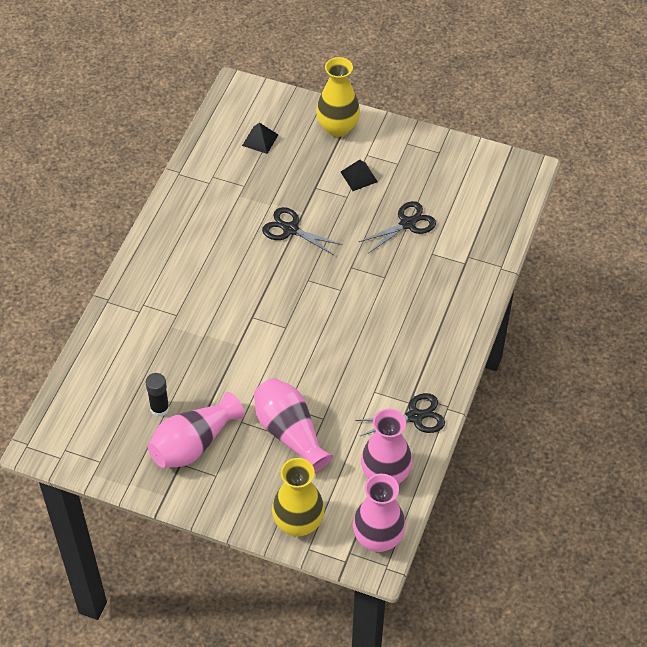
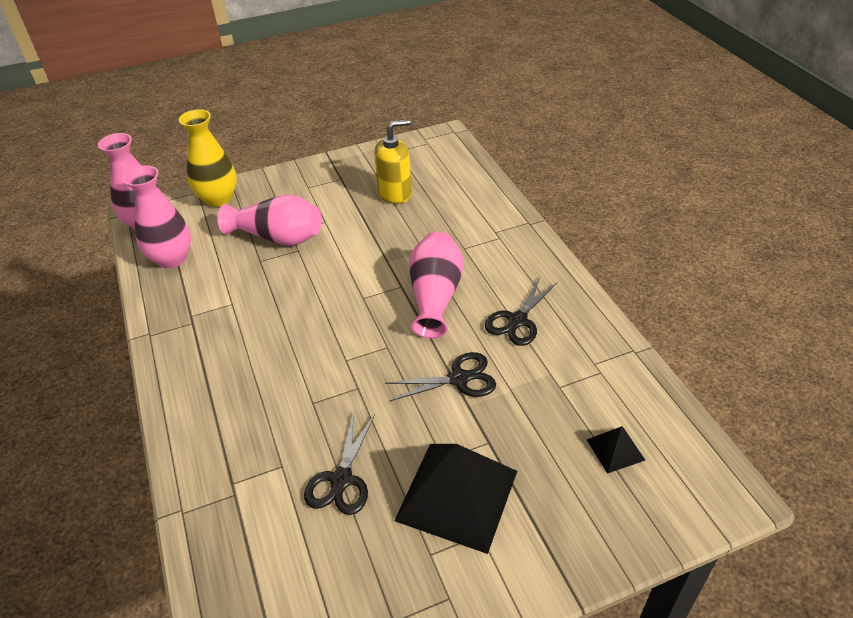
camera: 140 degrees right, 10 degrees down
black glue stick [145,373,169,417] -> yellow soap dispenser [374,119,412,204]
pink vase [148,392,245,468] -> pink vase moved to [409,232,464,338]
yellow vase [316,57,360,137] -> none
black pyramid [341,160,378,191] -> black pyramid [394,444,517,554], size x2.17
black scissors [355,393,445,436] -> black scissors moved to [485,277,558,346]

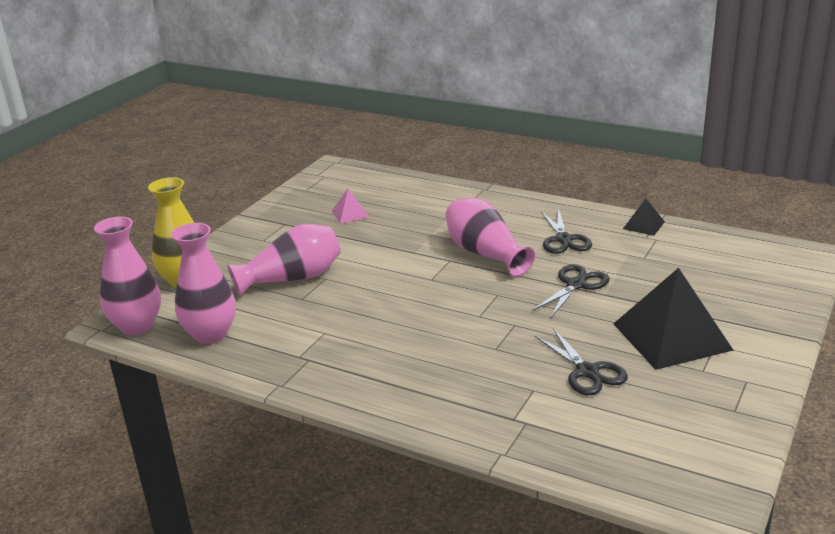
camera: 40 degrees left, 15 degrees down
yellow soap dispenser [374,119,412,204] -> pink pyramid [332,189,369,223]
black pyramid [587,426,645,474] -> black pyramid moved to [623,199,665,236]

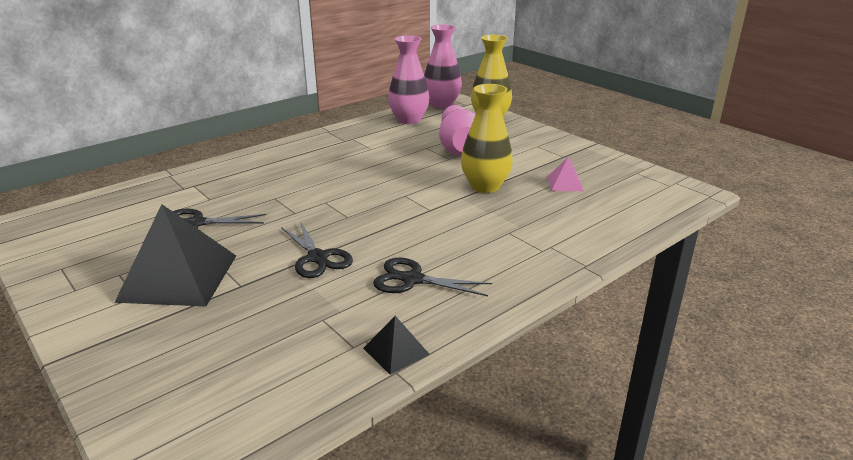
camera: 110 degrees right, 0 degrees up
pink vase [445,198,535,277] -> none
none -> yellow vase [461,84,513,193]

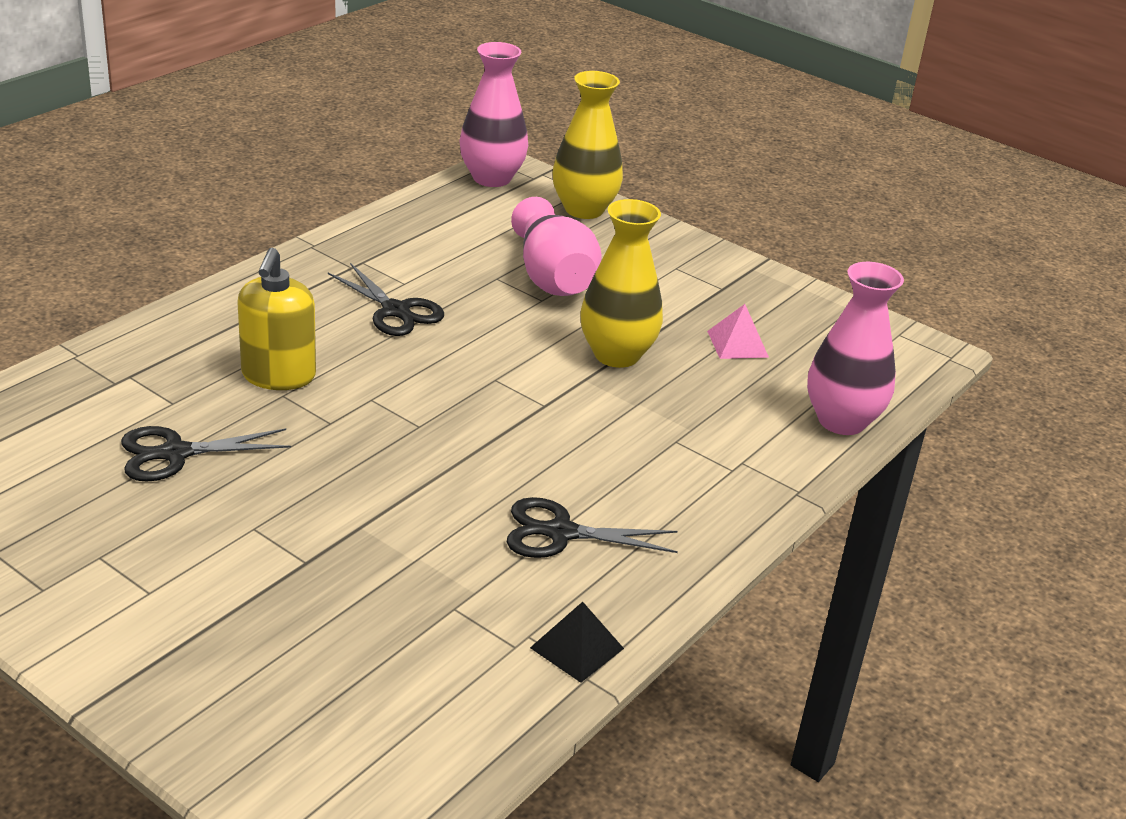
camera: 15 degrees left, 5 degrees up
black pyramid [114,204,236,306] -> none
black scissors [281,221,353,278] -> black scissors moved to [328,263,444,336]
pink vase [388,35,430,124] -> pink vase moved to [807,262,904,435]
none -> yellow soap dispenser [237,248,316,390]

